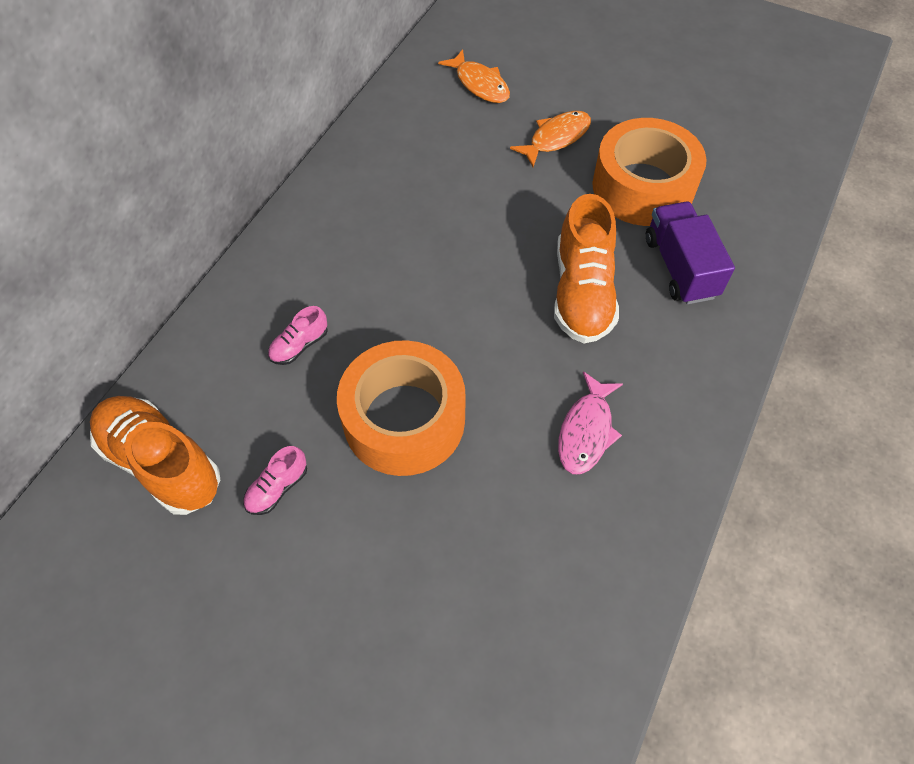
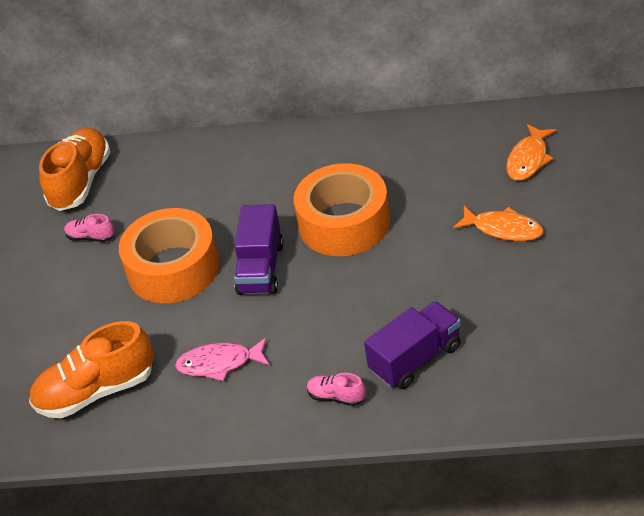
camera: 70 degrees right, 15 degrees down
pink shoe [268,306,328,365] -> pink shoe moved to [307,373,366,406]
orange shoe [554,194,619,344] -> orange shoe moved to [29,321,154,418]
orange tape [592,118,707,226] -> orange tape moved to [294,163,390,256]
none -> purple truck [234,204,284,295]

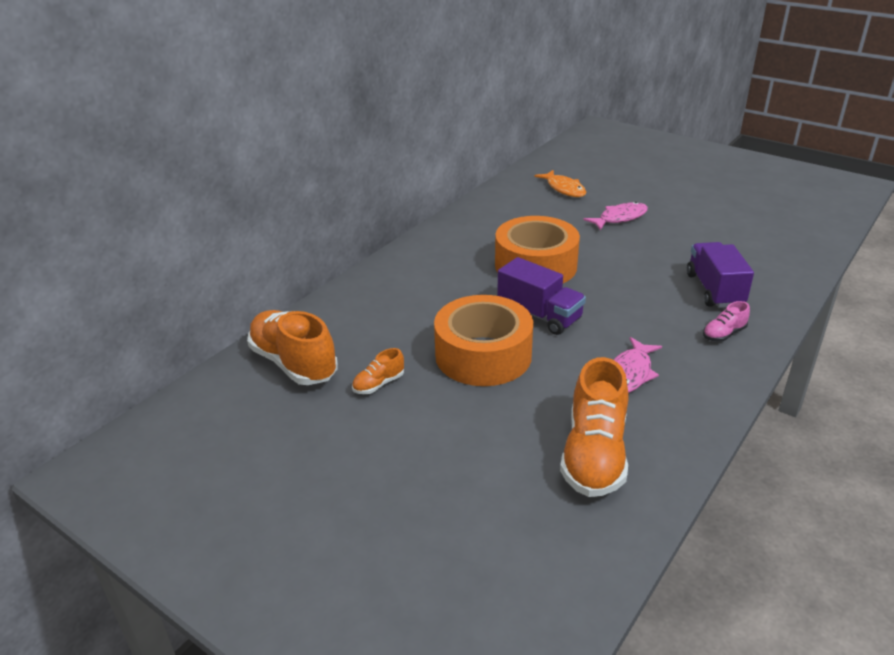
camera: 60 degrees left, 10 degrees down
pink shoe [64,214,115,242] -> orange shoe [352,348,404,394]
orange fish [453,206,544,241] -> pink fish [583,202,648,230]

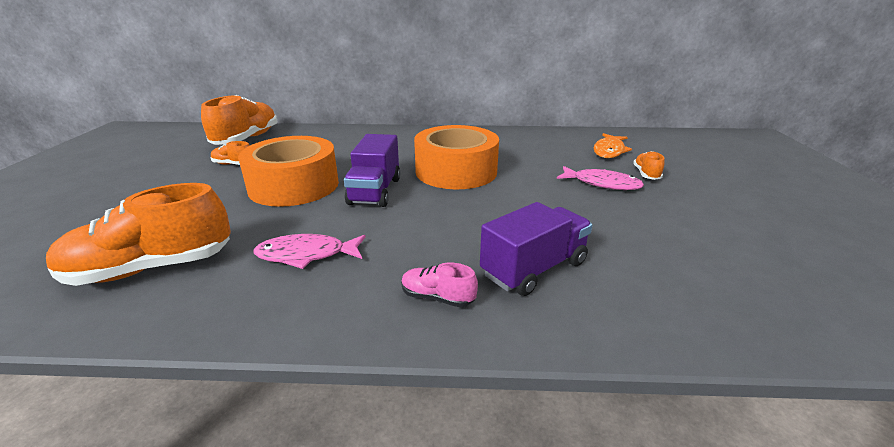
camera: 55 degrees right, 5 degrees down
none -> orange shoe [633,151,665,180]

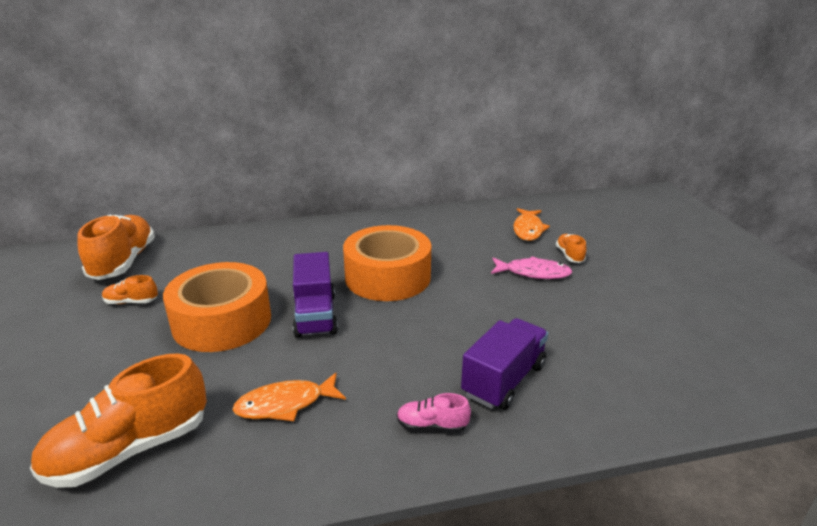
camera: 15 degrees left, 0 degrees up
pink fish [254,234,366,269] -> orange fish [232,373,346,421]

